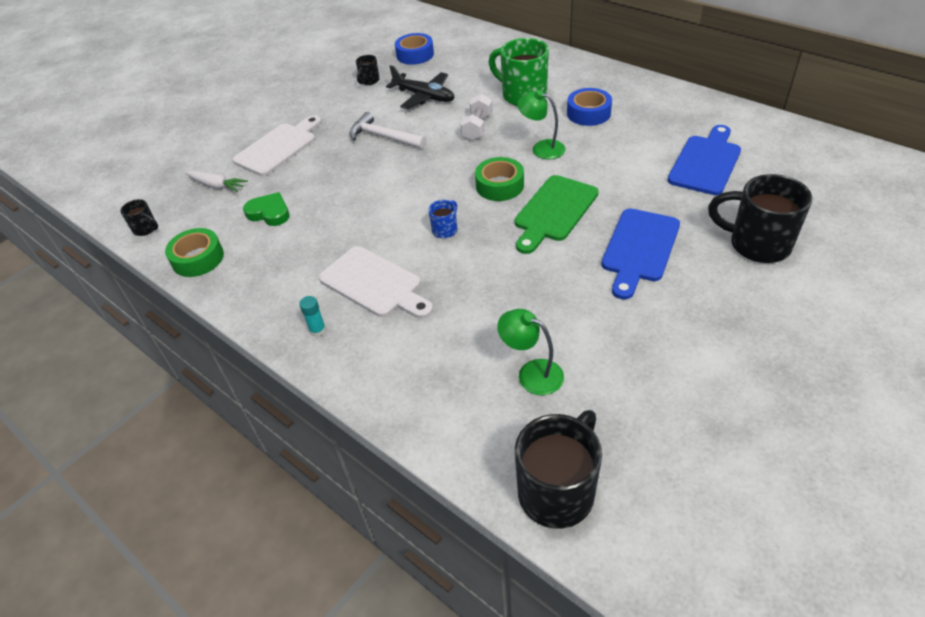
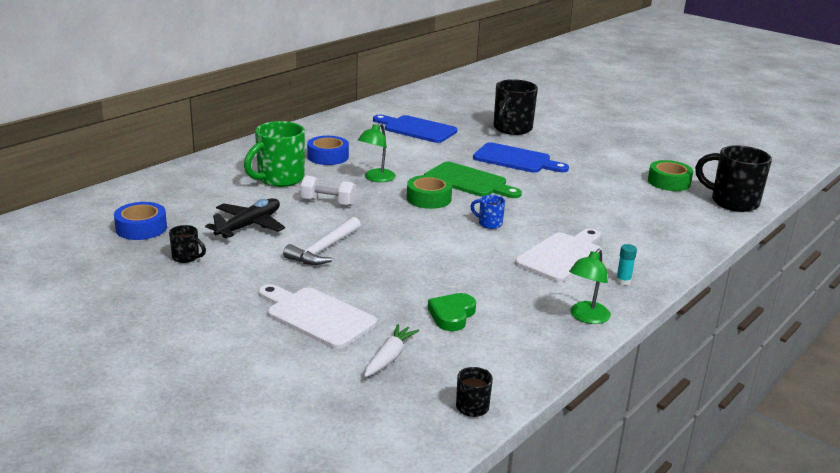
camera: 95 degrees left, 20 degrees down
green tape [165,228,224,277] -> green tape moved to [648,160,693,191]
green lamp [497,309,564,395] -> green lamp moved to [569,249,611,324]

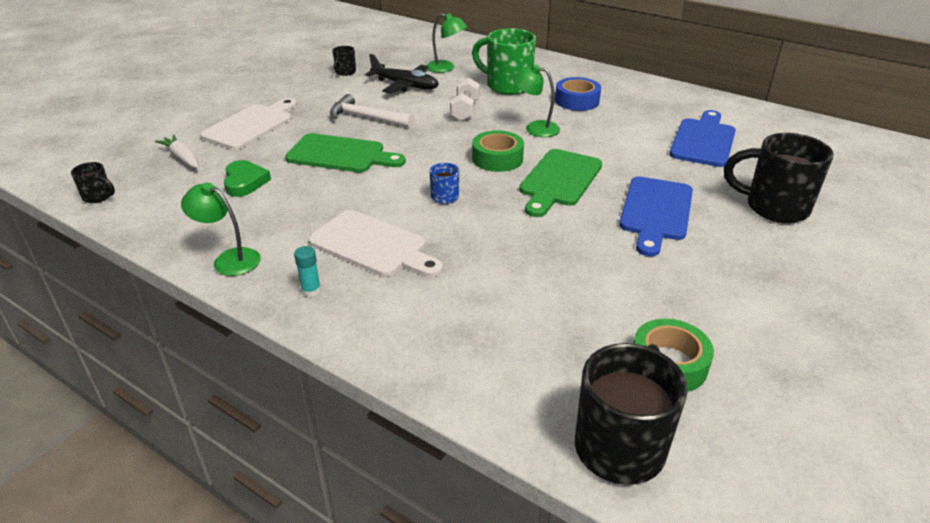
camera: 85 degrees right, 10 degrees up
blue tape [114,202,167,240] -> none
white carrot [364,324,419,377] -> white carrot turned 150 degrees counterclockwise [155,135,199,168]
green heart [428,293,476,331] -> green heart turned 60 degrees clockwise [224,160,271,197]
none -> green cutting board [285,133,406,172]
none -> green lamp [426,13,467,73]

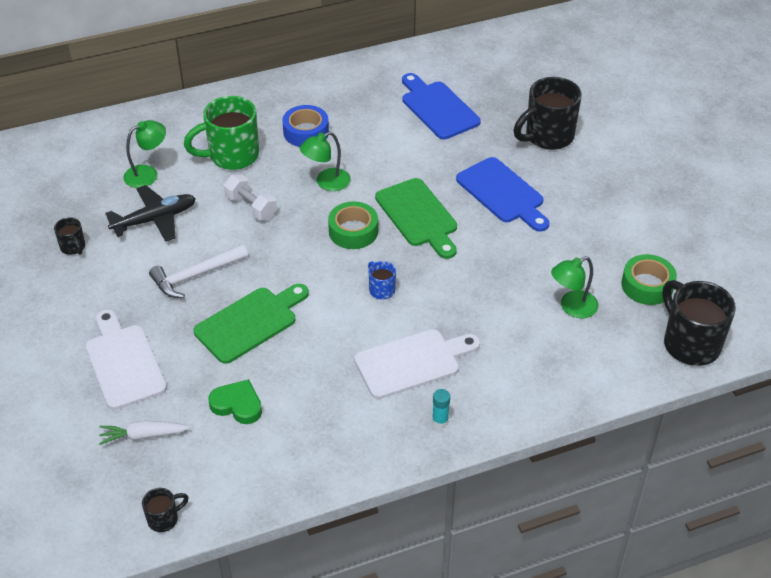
camera: 55 degrees left, 10 degrees up
green lamp [181,182,261,276] -> green lamp moved to [551,256,599,318]

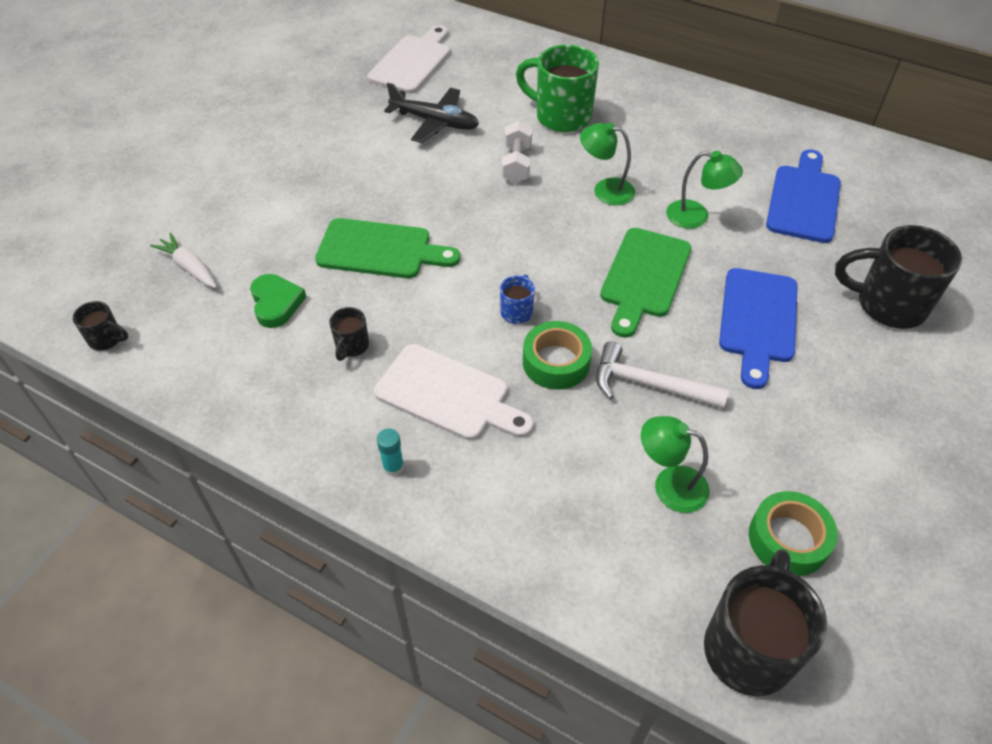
camera: 50 degrees right, 5 degrees up
black mug [54,217,85,255] -> black mug moved to [329,307,369,361]
white cutting board [85,309,167,410] -> white cutting board moved to [367,25,451,94]
green lamp [123,120,166,188] -> green lamp moved to [666,151,743,229]
white hammer [149,244,248,298] -> white hammer moved to [596,341,729,409]
blue tape [282,105,329,147] -> none
green tape [328,202,378,249] -> green tape moved to [523,321,592,390]

